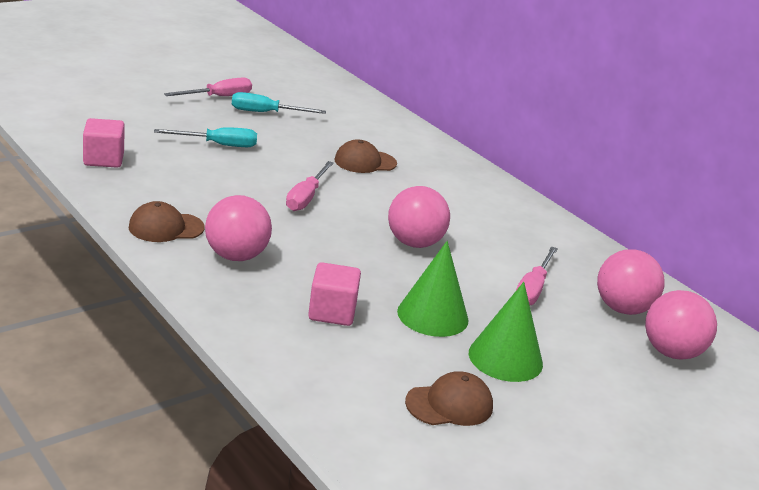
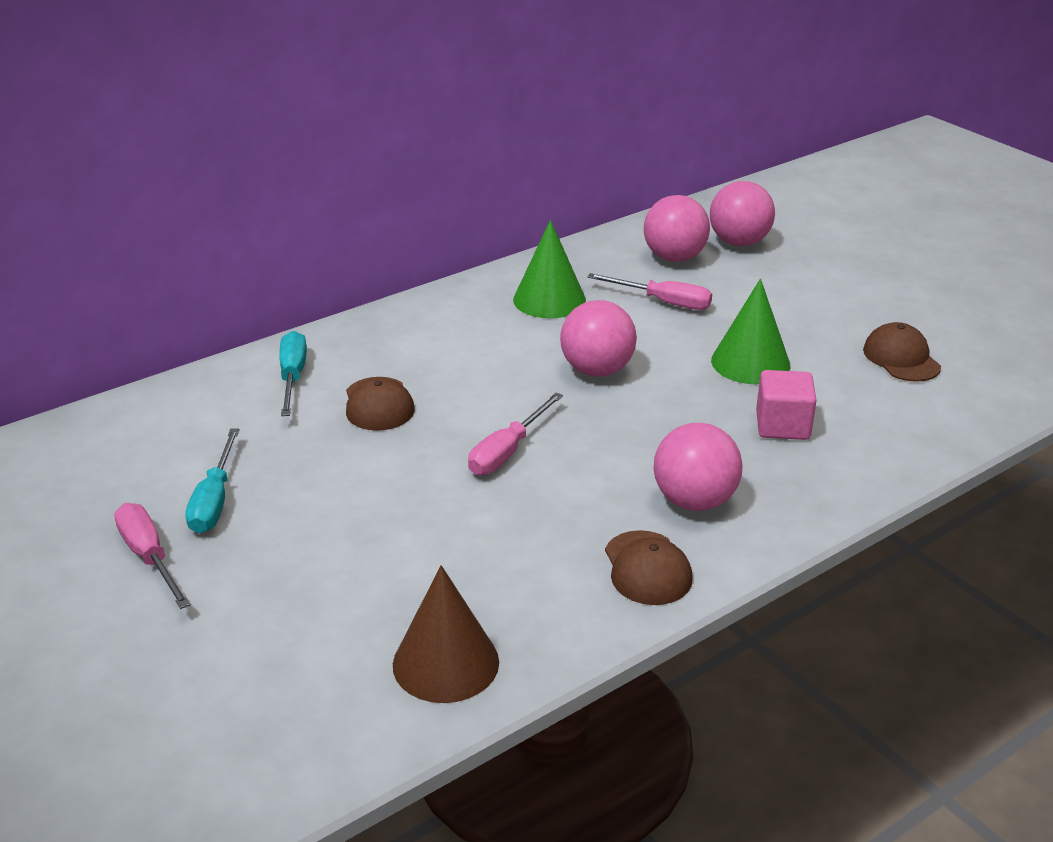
camera: 85 degrees left, 5 degrees up
pink cube [83,118,125,168] -> brown cone [393,565,499,703]
turquoise screwdriver [154,127,257,147] -> turquoise screwdriver moved to [279,331,307,416]
pink screwdriver [286,161,334,211] -> pink screwdriver turned 105 degrees clockwise [468,393,563,475]
green cone [469,282,543,382] -> green cone moved to [513,220,586,318]

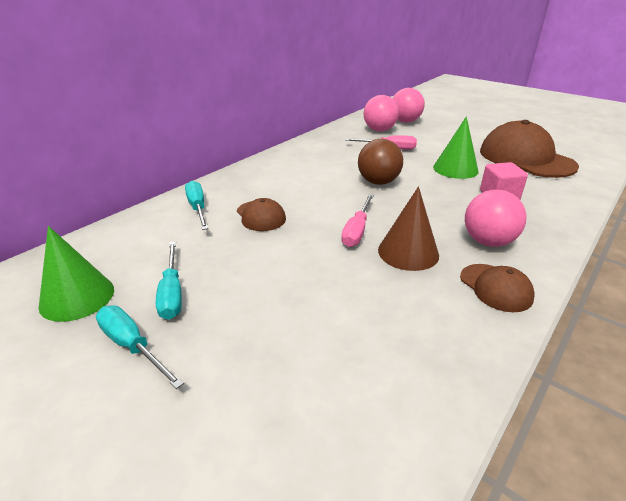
camera: 15 degrees left, 0 degrees up
pink screwdriver [114,503,191,609] -> turquoise screwdriver [96,305,184,389]
brown cone [393,565,499,703] -> brown cone moved to [378,186,439,271]
green cone [513,220,586,318] -> green cone moved to [38,226,114,322]
pink ball [560,300,637,377] -> brown ball [358,139,403,185]
brown cap [863,322,941,382] -> brown cap [480,120,579,178], size x2.05

